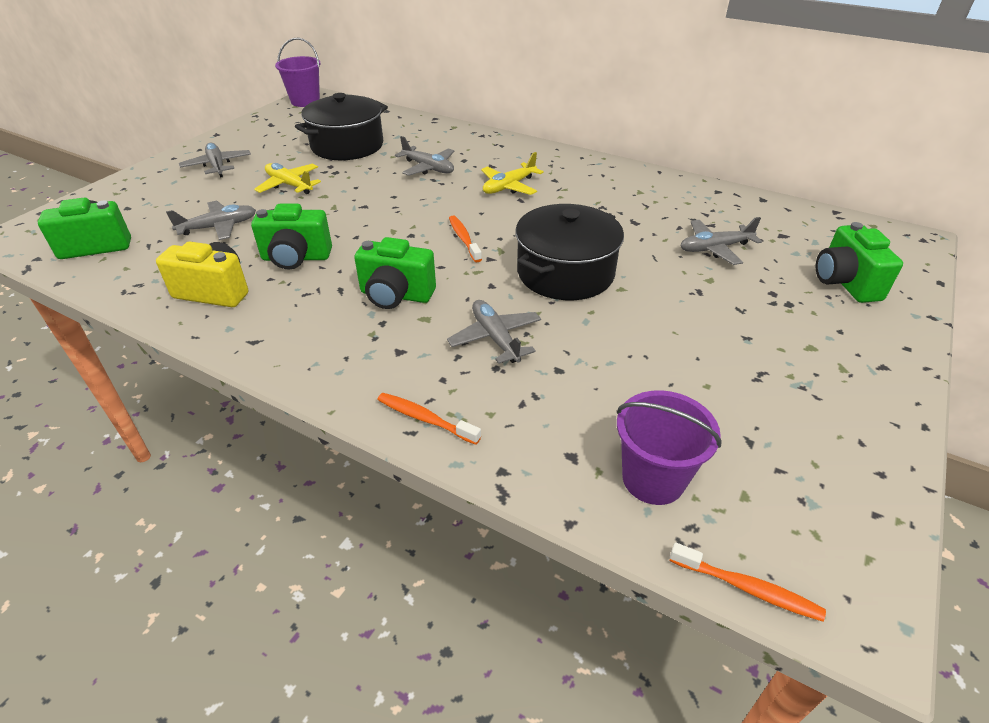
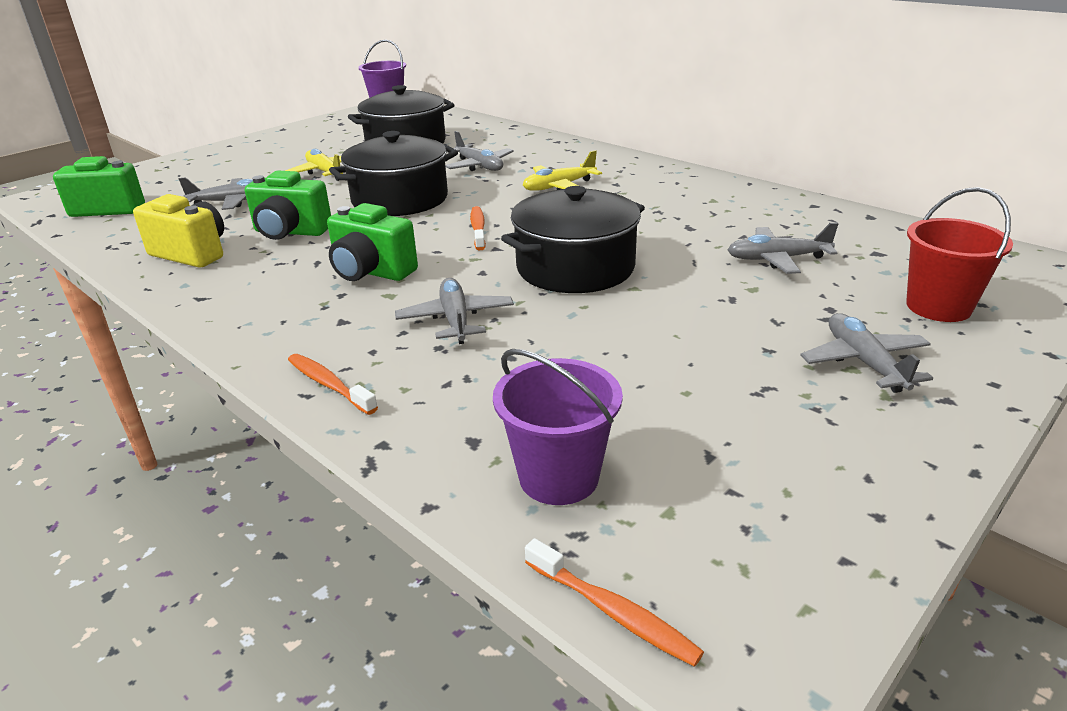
camera: 15 degrees right, 10 degrees down
grey plane [179,142,251,178] -> grey plane moved to [800,313,933,393]
green camera [816,222,903,303] -> red bucket [906,187,1013,322]
none -> black pot [329,131,458,216]

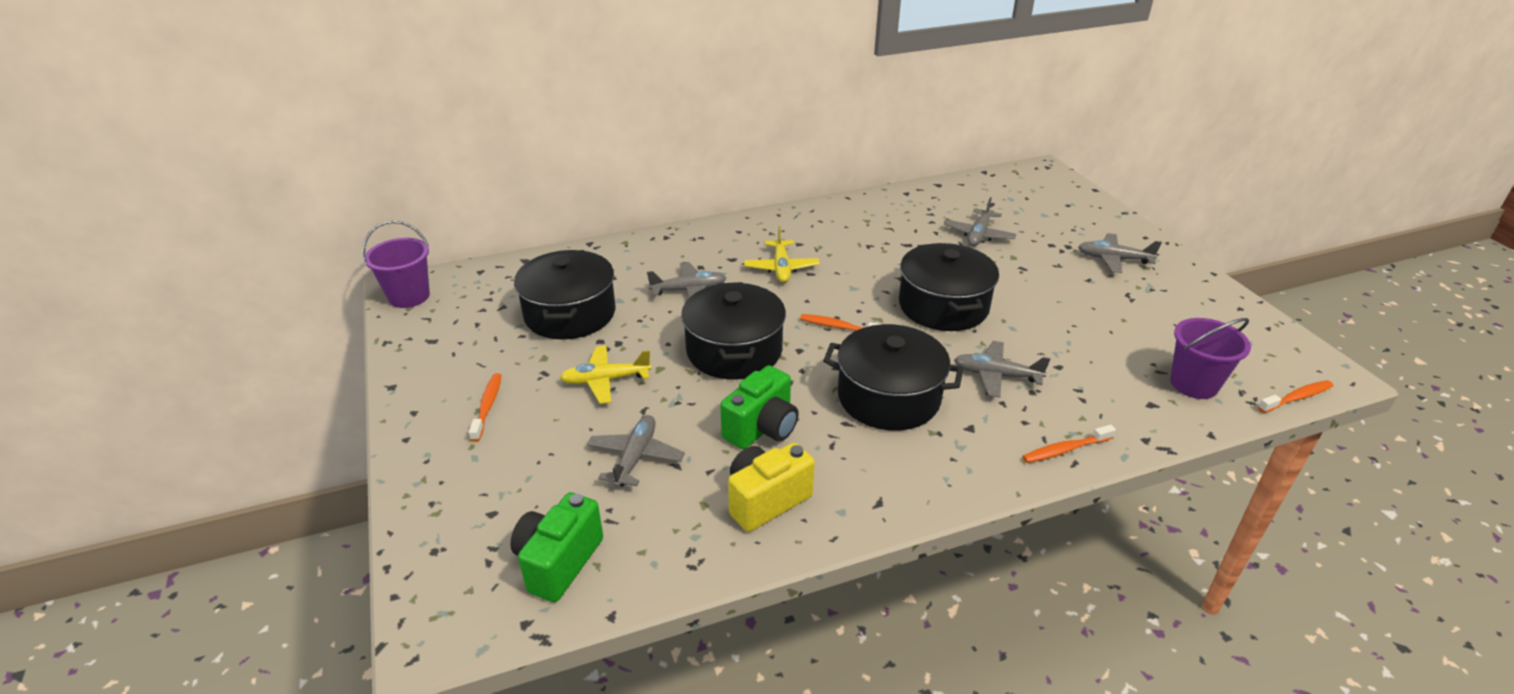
camera: 65 degrees left, 5 degrees up
green camera [327,203,418,281] -> black pot [823,324,963,431]
red bucket [906,187,1013,322] -> none
none -> orange toothbrush [469,373,502,442]

